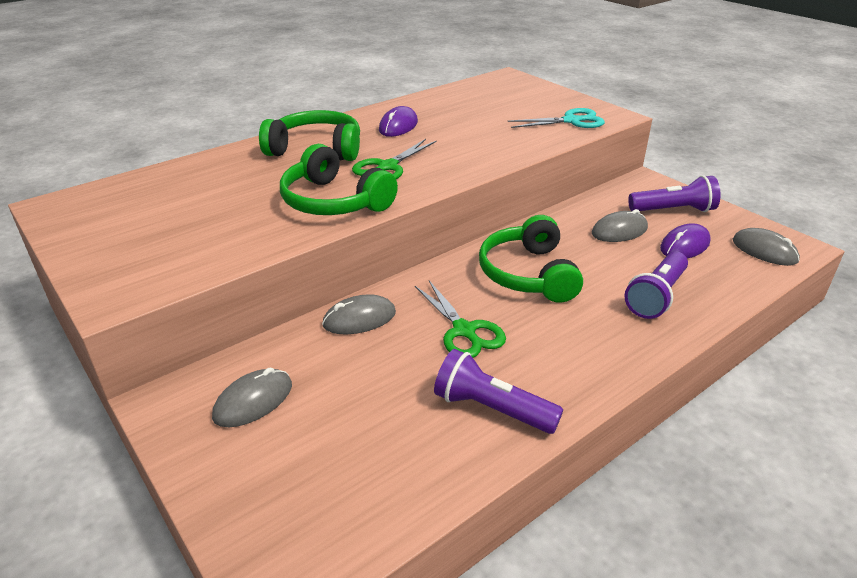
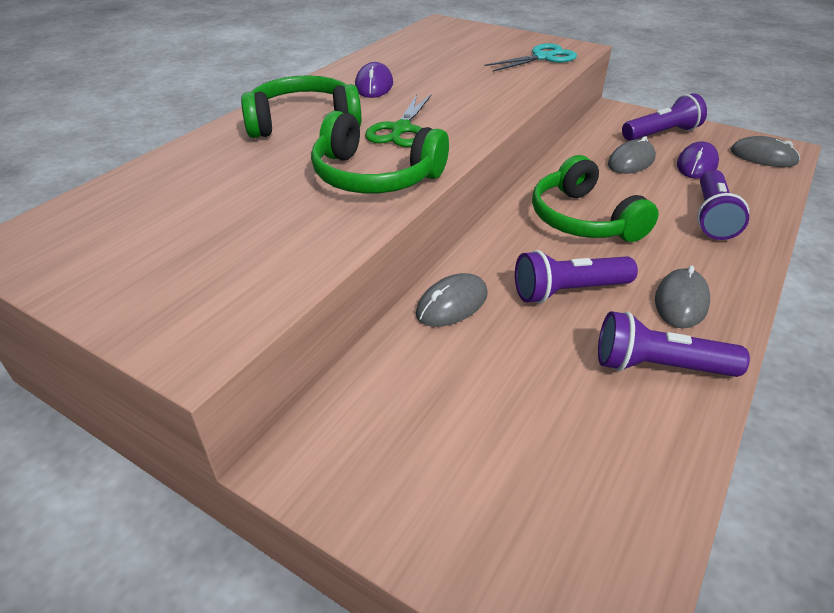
camera: 20 degrees left, 5 degrees up
grey mouse [212,368,292,427] -> grey mouse moved to [655,265,710,329]
green scissors [415,281,506,358] -> purple flashlight [515,250,638,304]

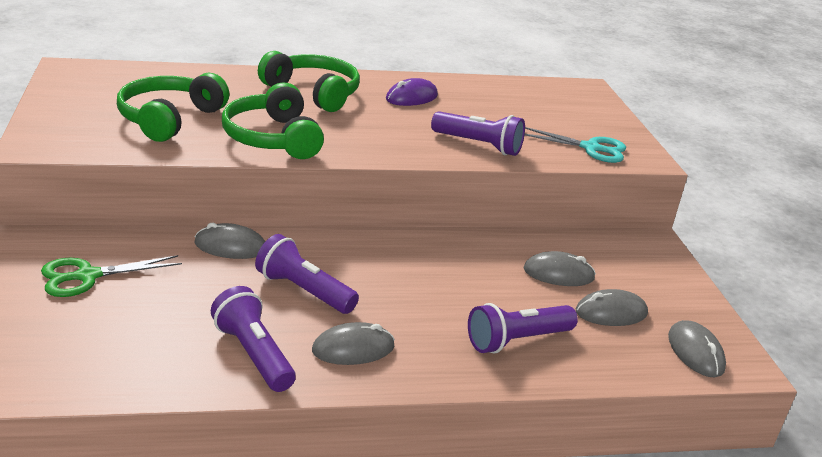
camera: 45 degrees right, 10 degrees down
green scissors [365,95,431,147] -> green scissors moved to [41,255,182,297]
green headphones [532,155,659,242] -> green headphones moved to [117,73,229,142]
purple flashlight [622,93,707,141] -> purple flashlight moved to [431,111,525,156]
purple mouse [677,141,719,179] -> grey mouse [576,289,648,326]

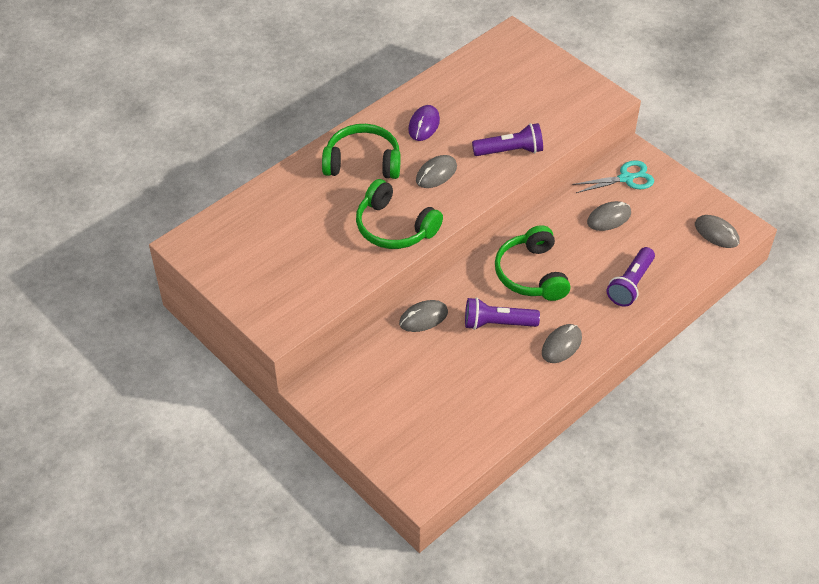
camera: 30 degrees left, 20 degrees up
green scissors [41,255,182,297] -> none
green headphones [117,73,229,142] -> green headphones moved to [495,225,570,301]
purple flashlight [211,286,296,392] -> none
turquoise scissors [525,127,626,163] -> turquoise scissors moved to [572,160,654,193]
grey mouse [576,289,648,326] -> grey mouse moved to [416,155,457,188]

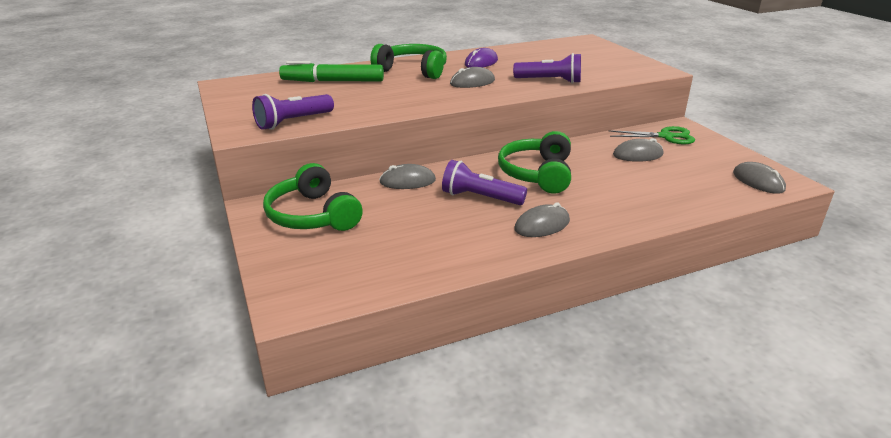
camera: 20 degrees right, 20 degrees down
green headphones [356,179,443,249] -> green headphones moved to [263,163,363,231]
turquoise scissors [572,160,654,193] -> green scissors [609,126,695,144]
purple flashlight [606,247,655,306] -> purple flashlight moved to [252,94,334,130]
none -> green marker [279,61,384,82]

